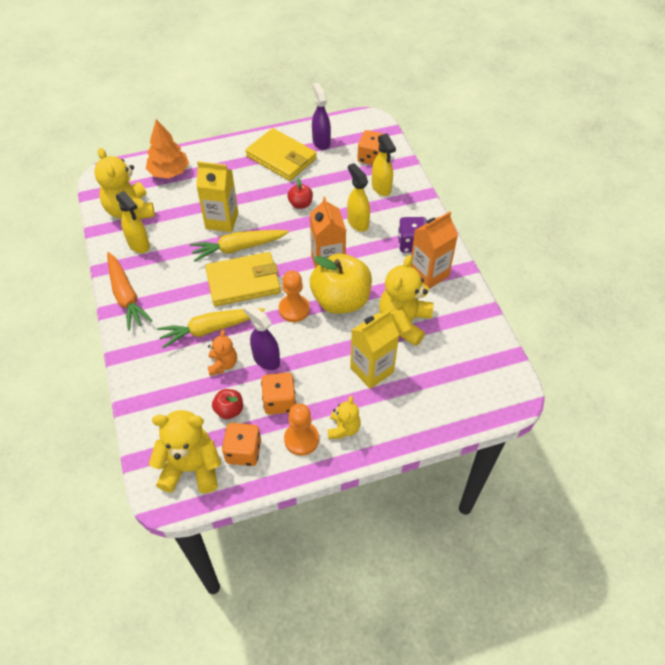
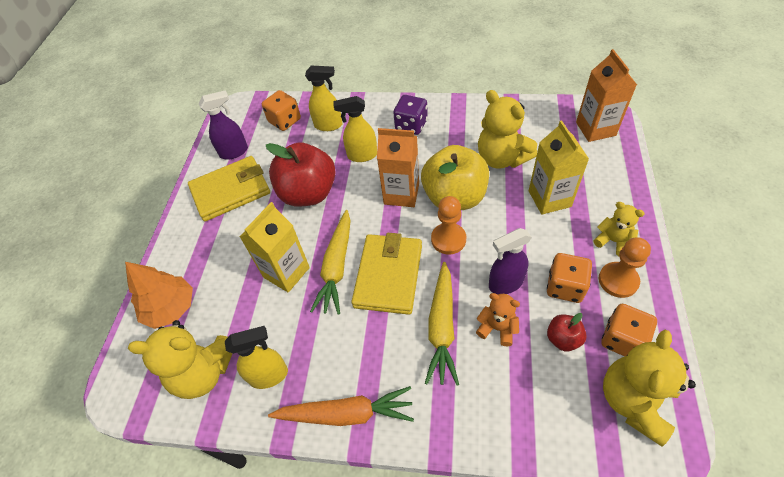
camera: 60 degrees left, 0 degrees up
red apple [288,178,313,209] -> red apple [266,142,336,206], size x2.18
purple spray bottle [312,83,331,150] -> purple spray bottle turned 150 degrees clockwise [199,90,248,160]
orange carton [411,212,458,289] -> orange carton moved to [576,49,637,142]

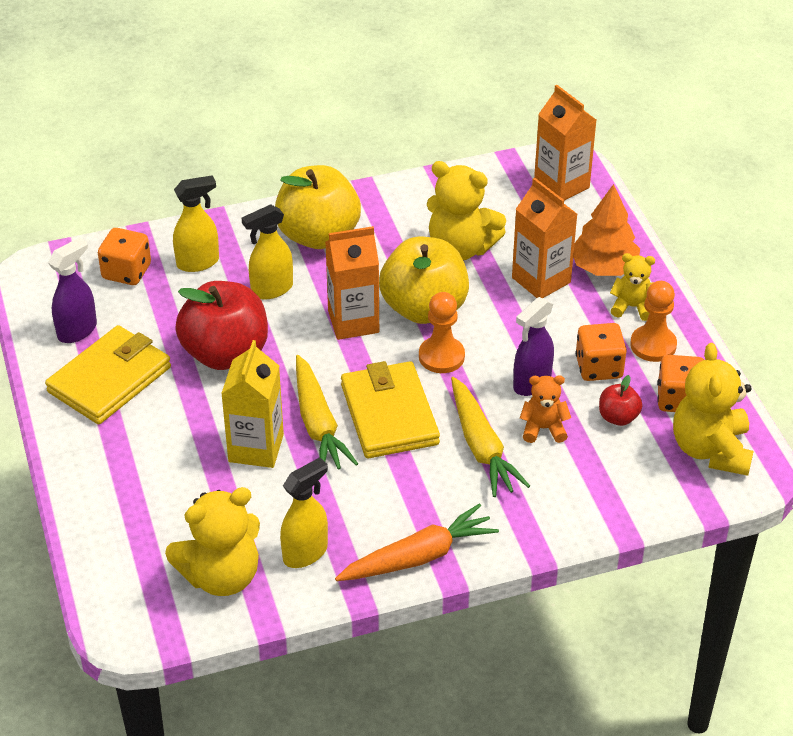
camera: 30 degrees left, 10 degrees down
orange tree [125,262,193,329] -> orange tree moved to [573,184,640,276]
purple dice [393,95,428,135] -> yellow apple [275,165,361,249]
yellow carton [529,120,589,214] -> orange carton [512,178,577,298]

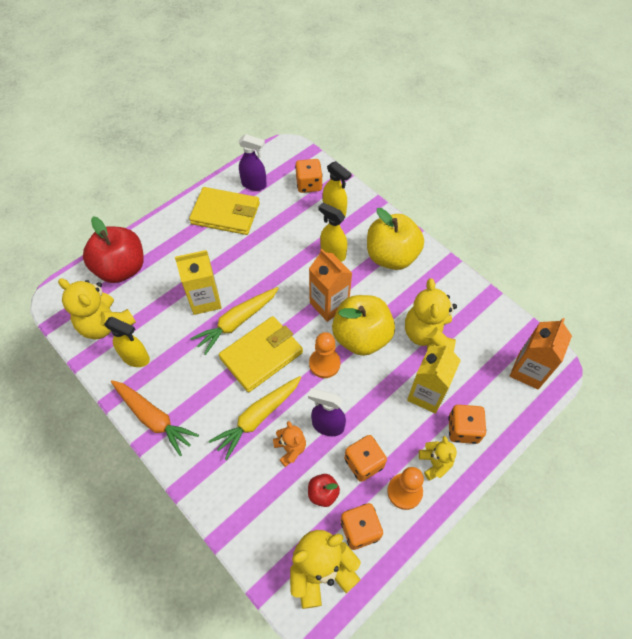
camera: 65 degrees right, 15 degrees up
red apple [175,281,268,370] -> red apple moved to [83,217,144,283]
orange carton [512,178,577,298] -> yellow carton [407,343,461,414]
orange tree [573,184,640,276] -> orange dice [448,405,486,444]

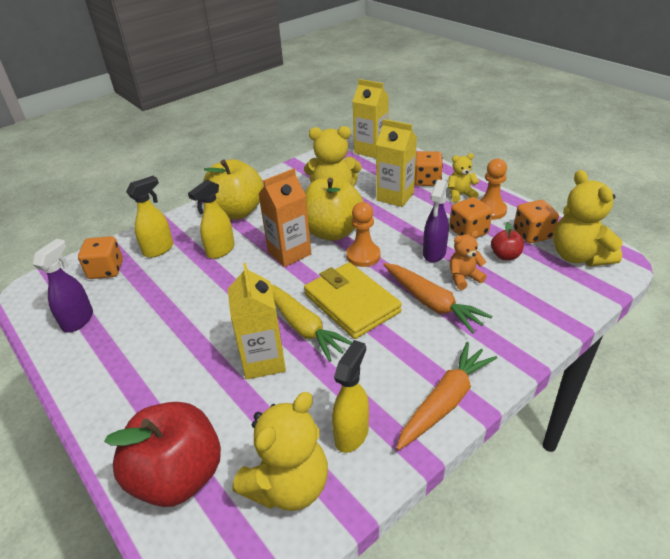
camera: 85 degrees left, 20 degrees down
yellow wallet [189,187,260,235] -> none
yellow carrot [209,376,302,460] -> orange carrot [383,263,492,334]
orange carton [510,318,572,389] -> yellow carton [352,79,389,158]

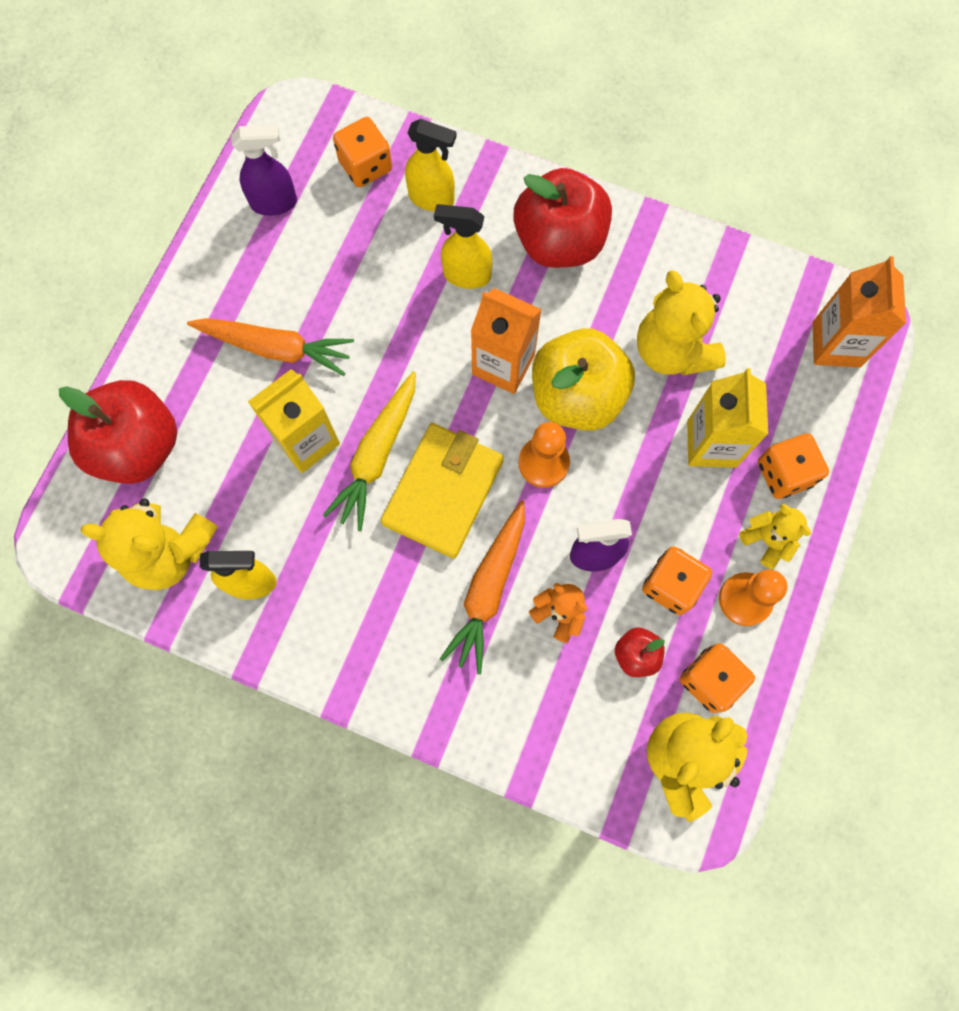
camera: 60 degrees right, 35 degrees up
yellow apple [203,159,264,219] -> red apple [513,168,612,268]
yellow carton [352,79,389,158] -> orange carton [813,256,906,367]
orange carrot [396,342,497,450] -> orange carrot moved to [187,318,354,376]

